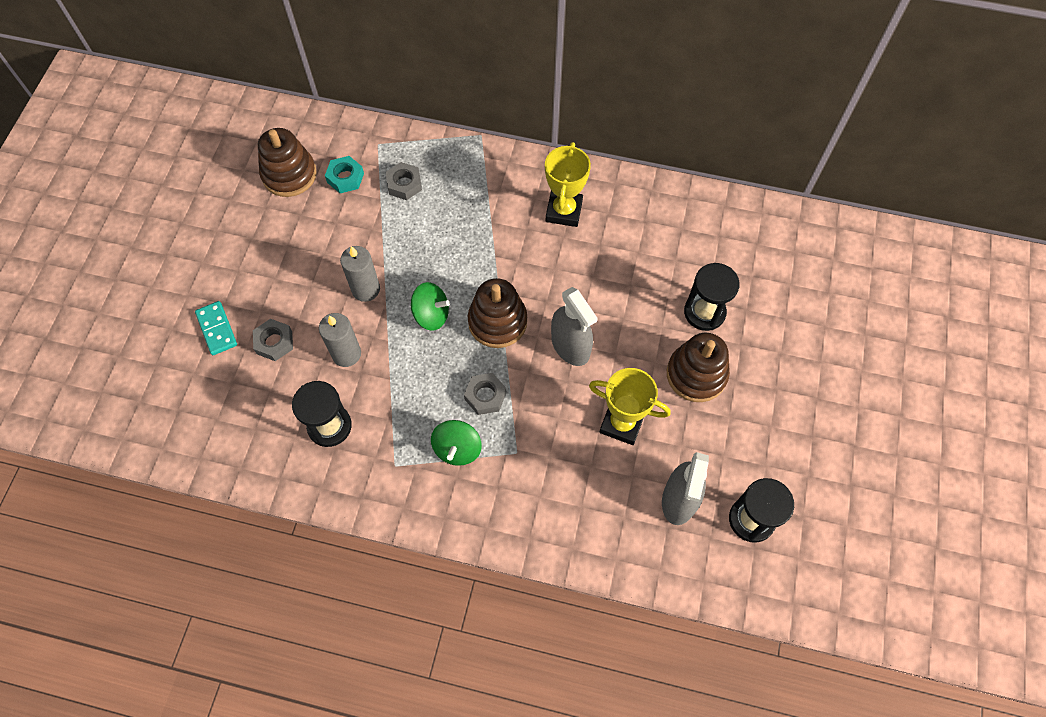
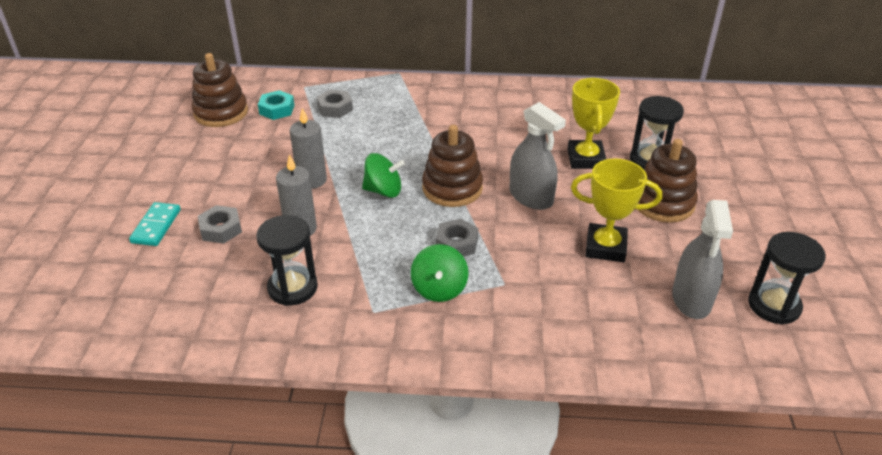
camera: 10 degrees left, 25 degrees down
turquoise domino [195,301,237,355] -> turquoise domino turned 45 degrees clockwise [129,202,181,246]
yellow trophy [545,142,591,227] -> yellow trophy moved to [568,78,620,169]

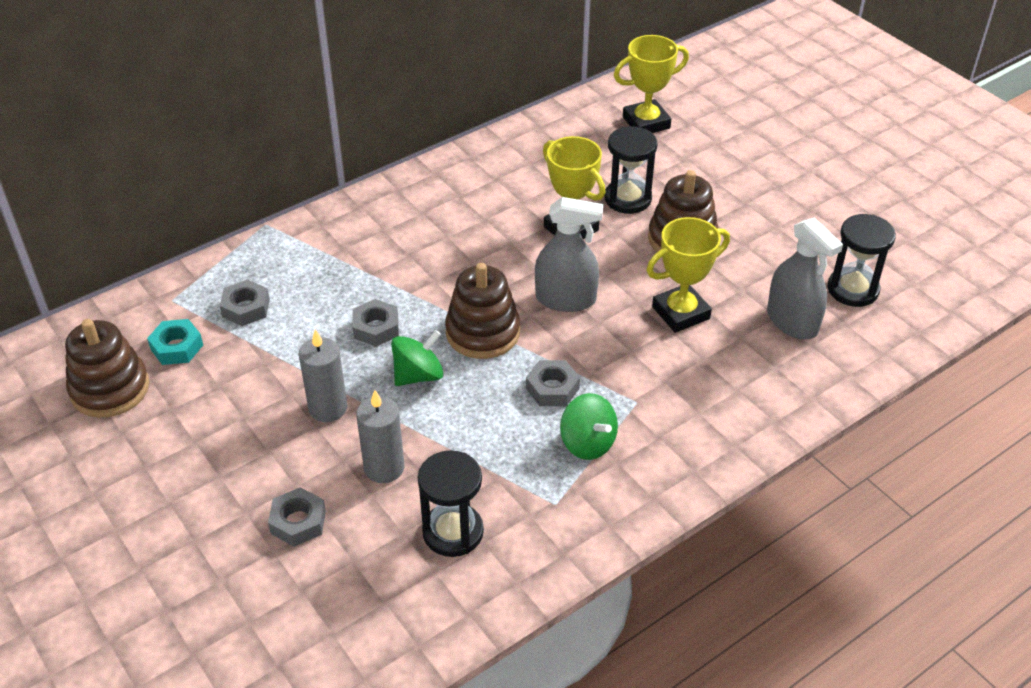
camera: 40 degrees left, 5 degrees up
turquoise domino [129,202,181,246] -> none
none -> grey nut [353,299,399,347]
none -> yellow trophy [614,35,689,133]

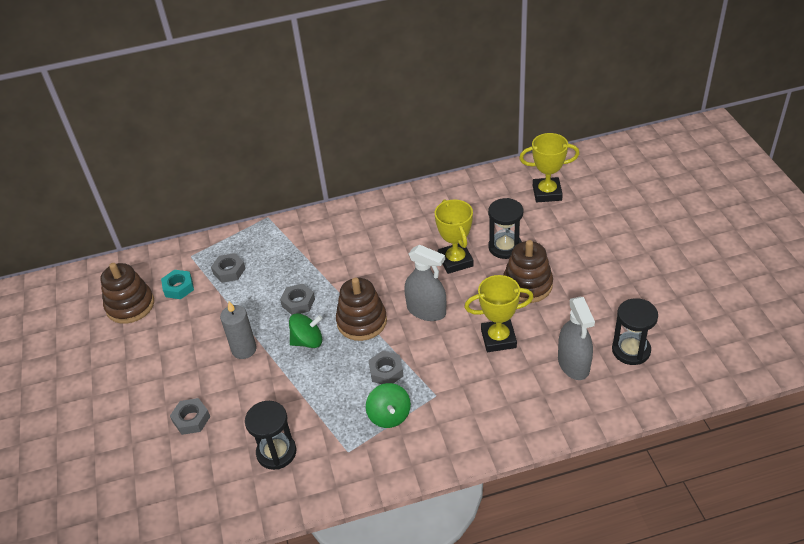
camera: 25 degrees right, 0 degrees up
grey candle [356,390,404,483] -> none

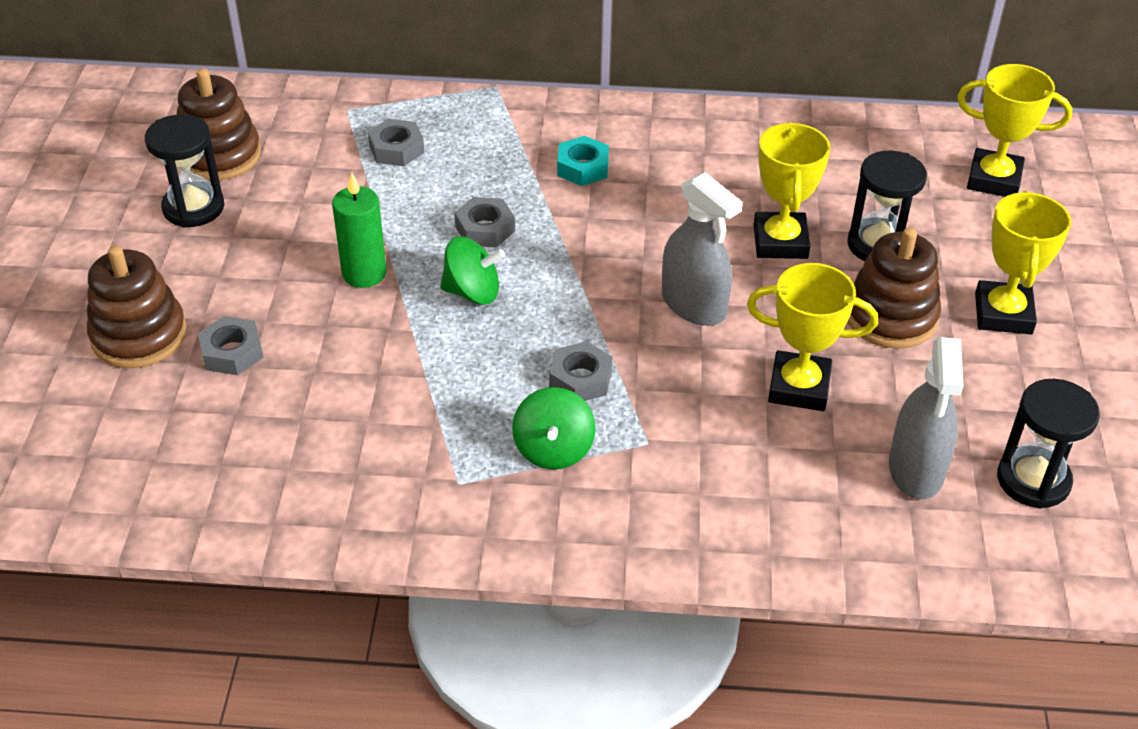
camera: 15 degrees right, 0 degrees up
turquoise nut [161,270,194,299] -> turquoise nut moved to [557,136,609,186]
grey candle [220,301,257,359] -> green candle [332,173,387,288]
black hourglass [245,401,296,470] -> black hourglass moved to [145,114,224,227]
brown stacking toy [336,277,387,341] -> brown stacking toy moved to [87,246,187,368]
none -> yellow trophy [975,190,1071,334]

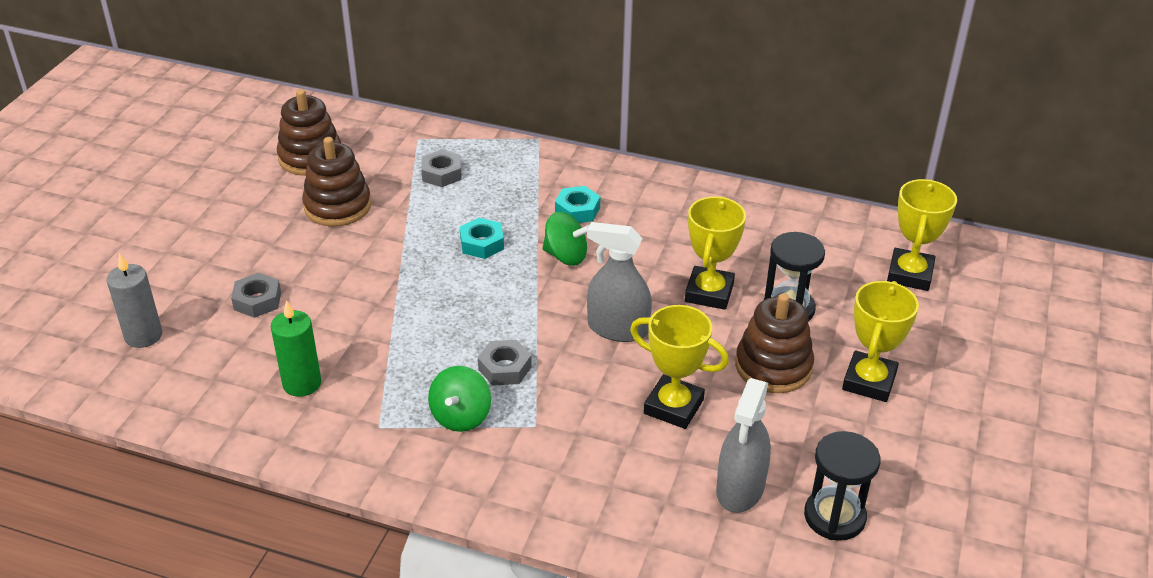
camera: 15 degrees right, 5 degrees down
brown stacking toy [87,246,187,368] -> brown stacking toy moved to [302,137,371,227]
black hourglass [145,114,224,227] -> none
green candle [332,173,387,288] -> green candle moved to [271,300,321,397]
green spinning top [440,236,505,305] -> green spinning top moved to [542,212,589,266]
grey nut [454,197,515,248] -> turquoise nut [460,218,504,259]
grey spray bottle [662,172,743,326] -> grey spray bottle turned 135 degrees clockwise [587,222,652,342]
yellow trophy [957,64,1072,197] -> yellow trophy turned 75 degrees clockwise [887,179,957,291]
none -> grey candle [107,253,162,348]

